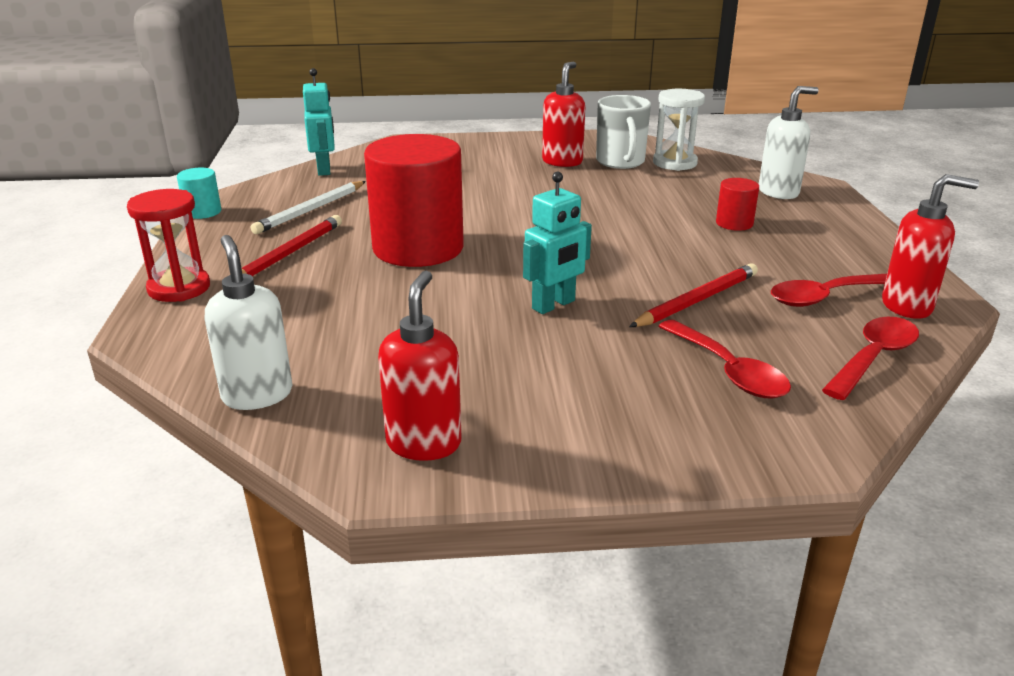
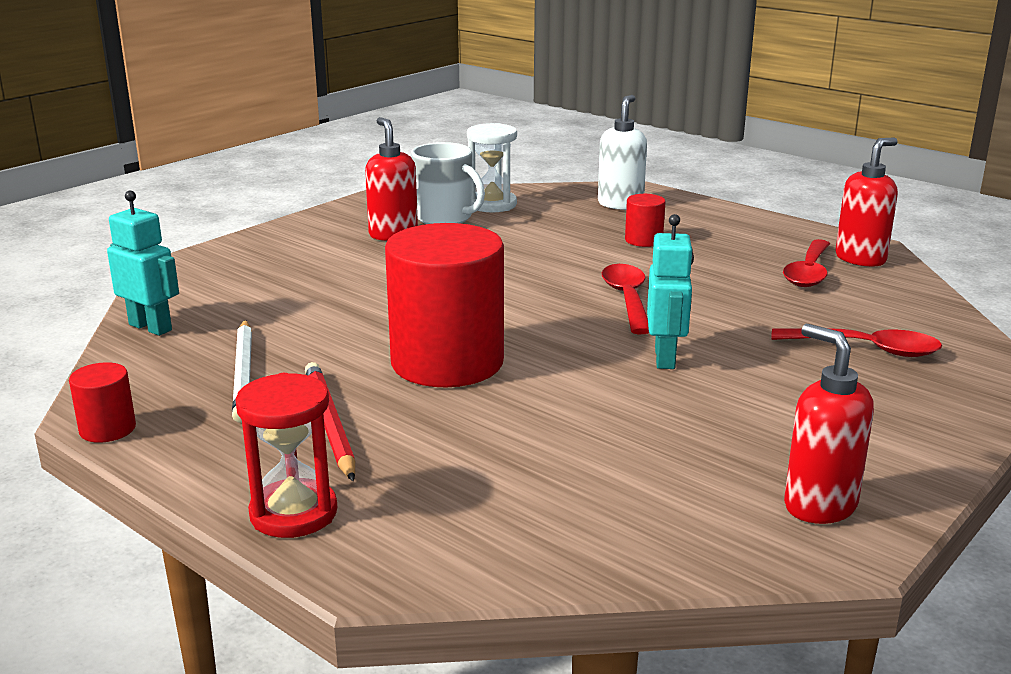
camera: 45 degrees left, 5 degrees down
turquoise cylinder [177,168,221,219] -> red cylinder [69,362,136,443]
white soap dispenser [205,235,293,410] -> none
red pencil [629,263,758,327] -> none
red spoon [822,317,919,400] -> red spoon moved to [602,264,649,334]

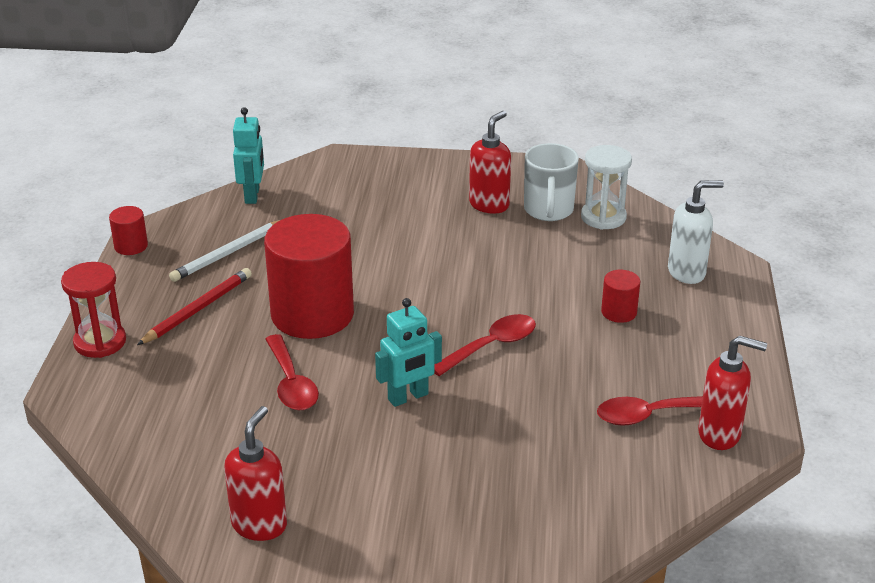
camera: 55 degrees right, 10 degrees up
red spoon [771,328,942,357] -> red spoon moved to [265,334,319,410]

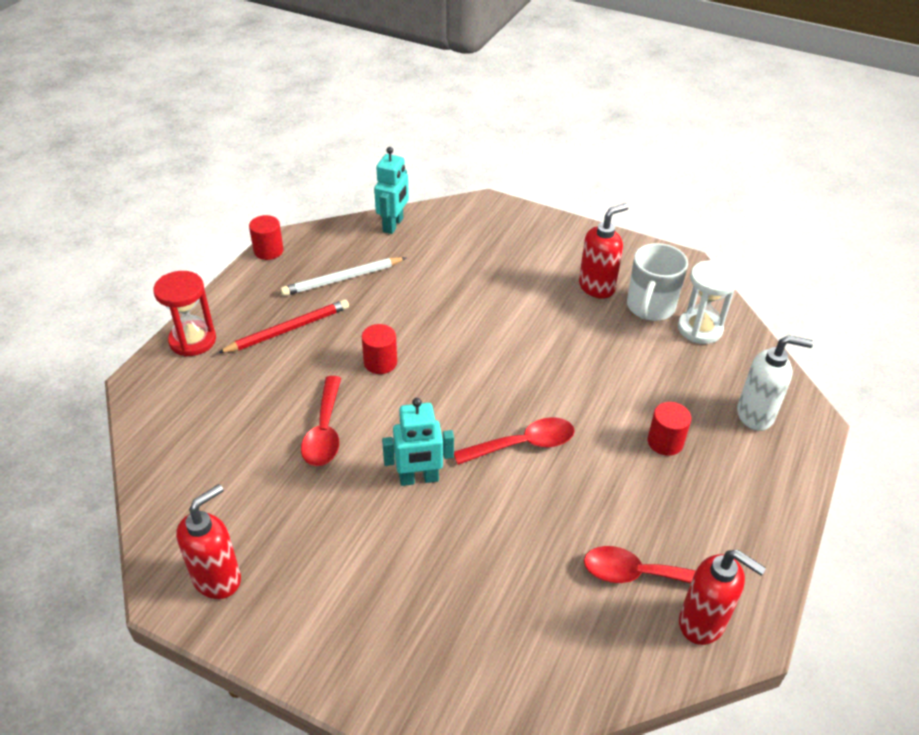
camera: 20 degrees right, 10 degrees up
red cylinder [264,214,354,339] -> red cylinder [362,324,397,374], size x0.43

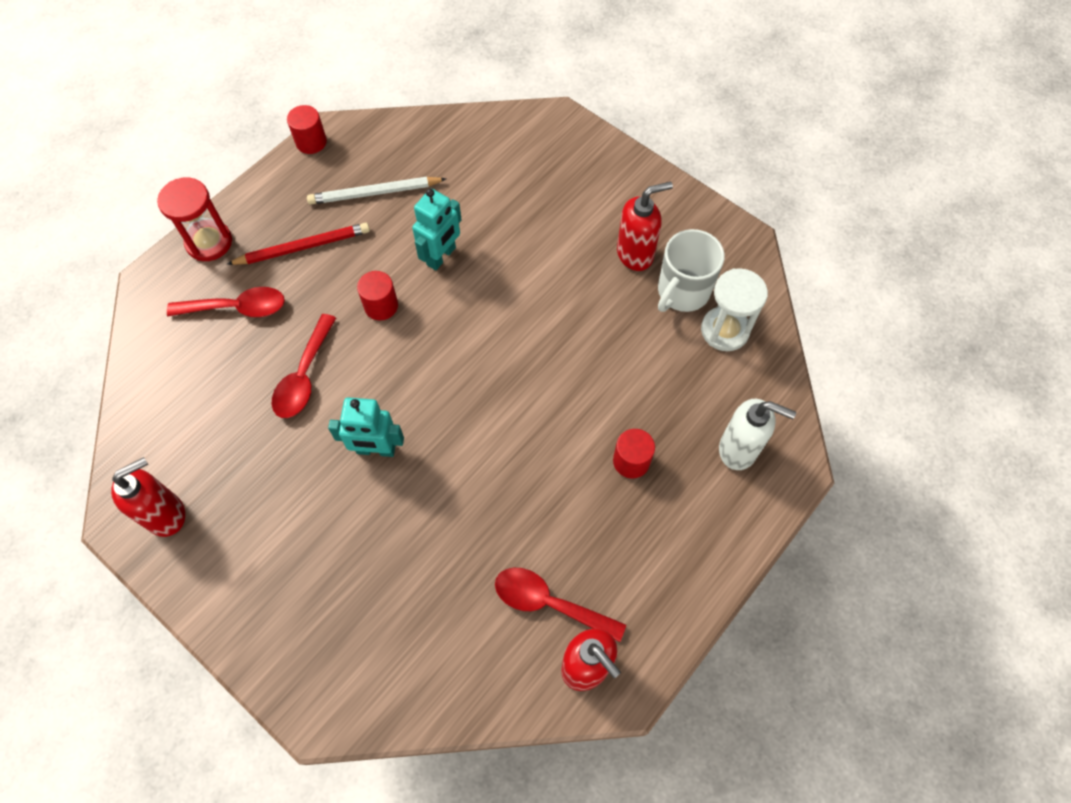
camera: 15 degrees right, 20 degrees up
turquoise robot [374,147,409,234] -> turquoise robot moved to [412,189,462,270]
red spoon [454,417,575,465] -> red spoon moved to [167,287,285,317]

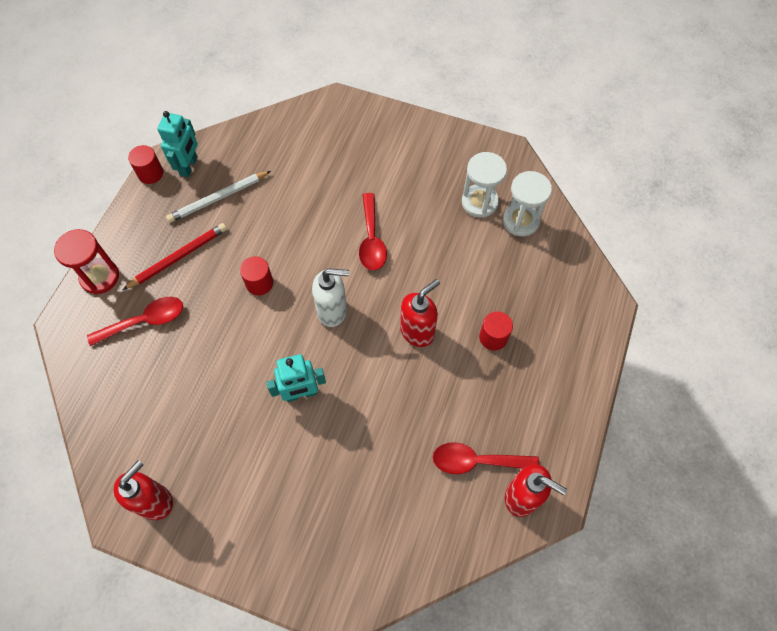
camera: 20 degrees left, 0 degrees up
red spoon [272,314,336,418] -> red spoon moved to [359,193,387,270]
turquoise robot [412,189,462,270] -> turquoise robot moved to [157,111,198,177]
red soap dispenser [617,182,673,271] -> red soap dispenser moved to [400,279,440,347]
white mug [658,229,725,312] -> white hourglass [462,152,507,218]
white soap dispenser [719,399,796,470] -> white soap dispenser moved to [312,268,349,327]

